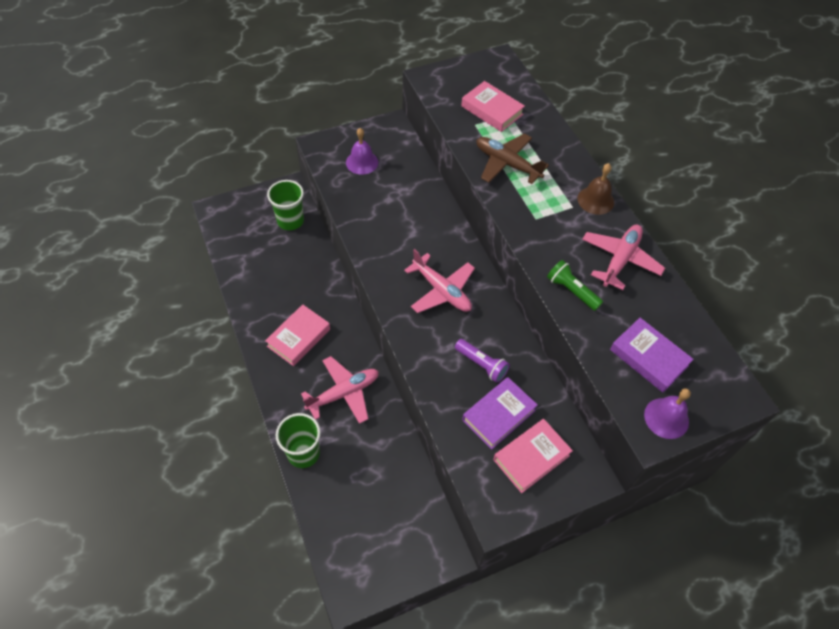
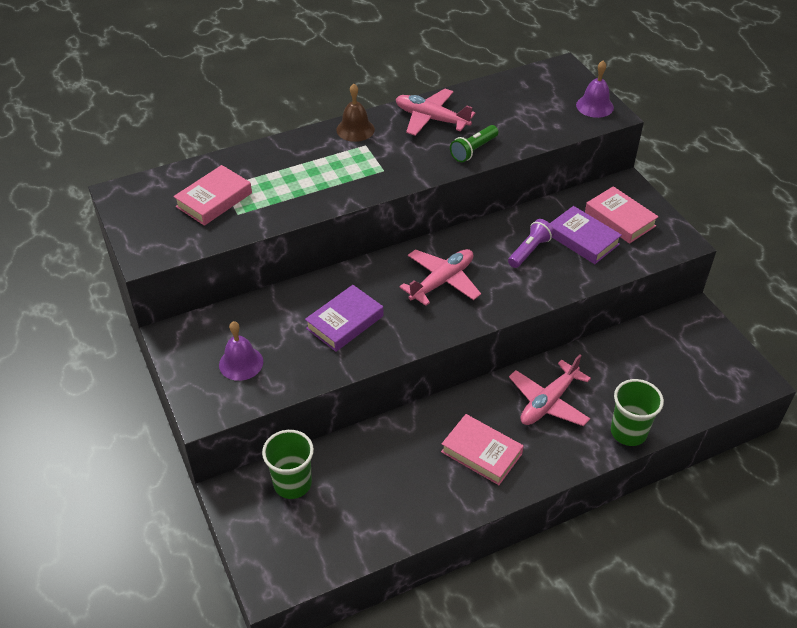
camera: 90 degrees left, 10 degrees down
pink plane [301,356,379,424] -> pink plane turned 105 degrees counterclockwise [509,354,591,426]
brown plane [477,134,549,184] -> none
purple book [610,318,694,392] -> purple book moved to [305,285,383,352]

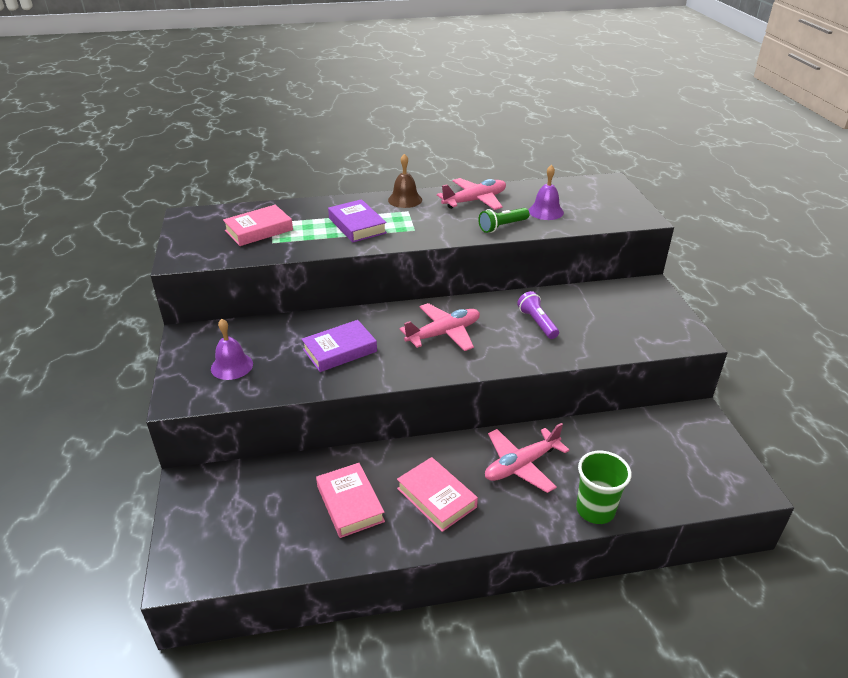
camera: 15 degrees right, 10 degrees down
green cup [262,430,314,499] -> none
pink plane [396,89,475,136] -> pink plane turned 105 degrees clockwise [437,178,506,210]
purple flashlight [508,219,554,268] -> purple flashlight turned 75 degrees counterclockwise [517,291,559,339]
purple book [550,206,622,264] -> purple book moved to [328,199,387,242]
purple bell [576,61,614,118] -> purple bell moved to [529,165,564,220]
pink book [585,186,659,244] -> pink book moved to [316,463,385,538]

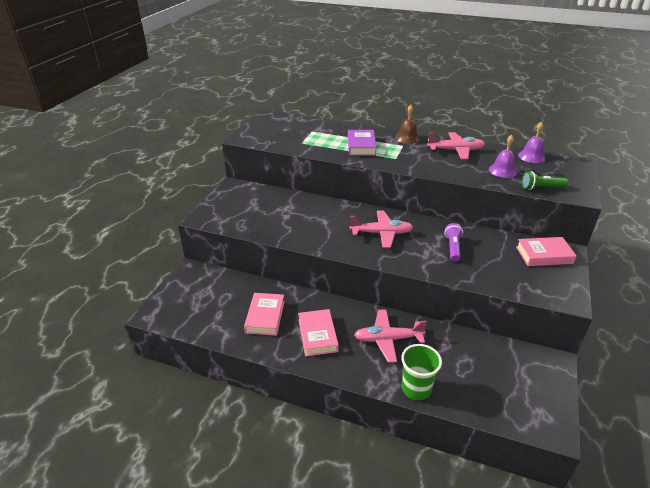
camera: 30 degrees right, 0 degrees up
purple bell [211,319,253,380] -> purple bell moved to [518,121,546,163]
pink book [223,205,293,246] -> pink book moved to [516,237,577,266]
purple book [302,320,377,372] -> none
green flashlight [478,208,529,233] -> green flashlight moved to [522,171,568,190]

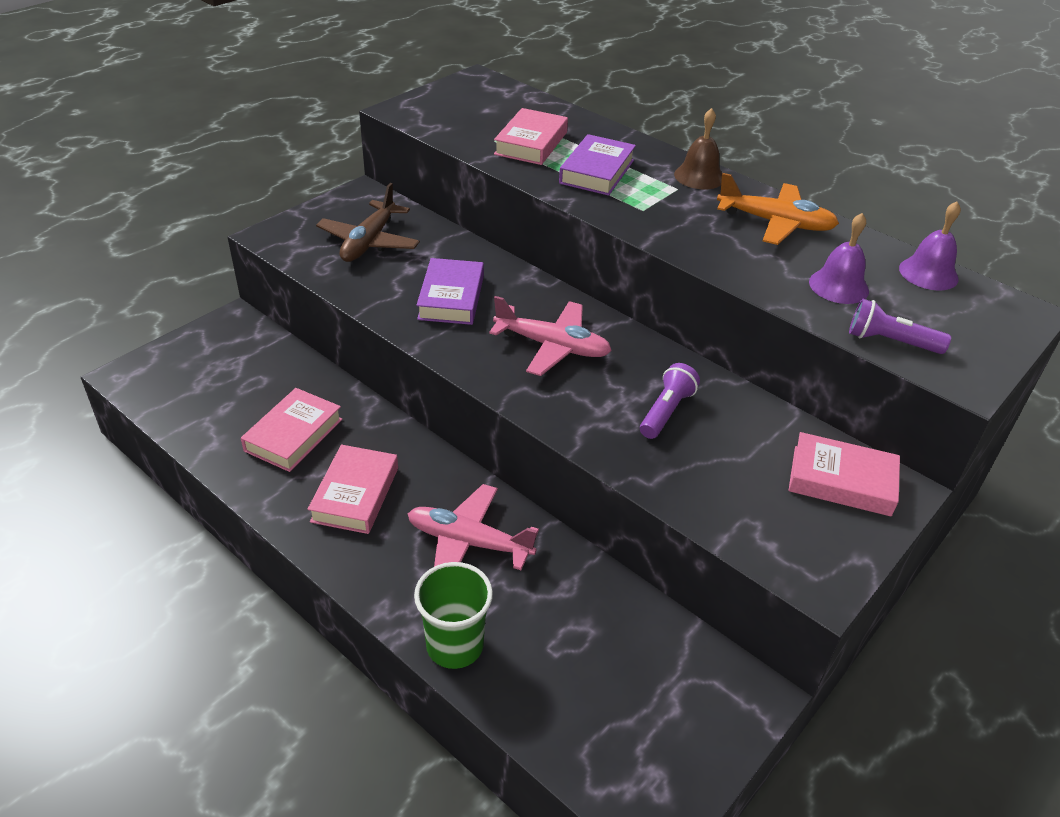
camera: 20 degrees right, 5 degrees up
pink plane [427,132,485,159] -> orange plane [717,173,839,245]
green flashlight [522,171,568,190] -> purple flashlight [849,299,951,354]
none -> brown plane [316,183,420,262]
none -> purple book [416,258,484,325]
none -> pink book [494,108,568,165]

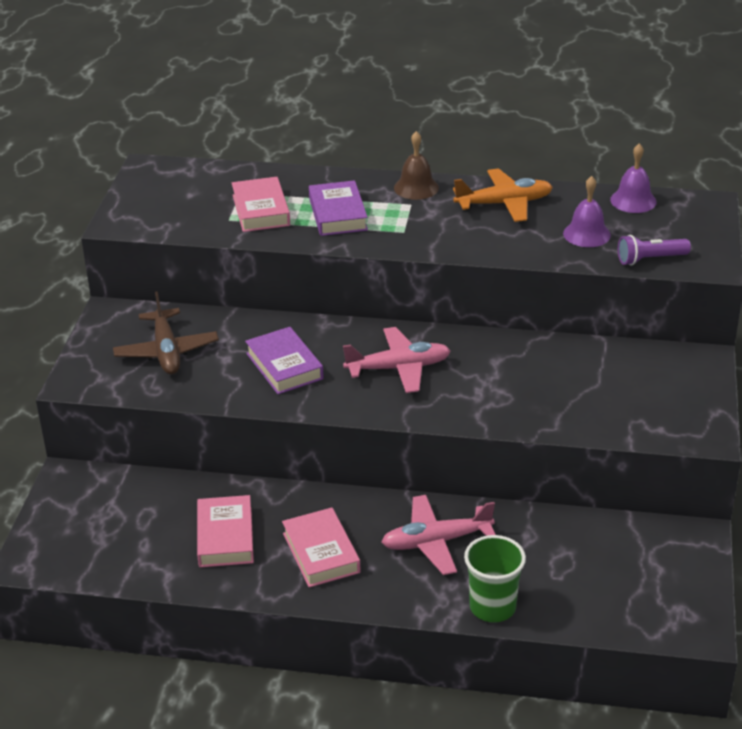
camera: 30 degrees left, 5 degrees down
purple flashlight [640,363,700,439] -> none
pink book [788,432,900,517] -> none

